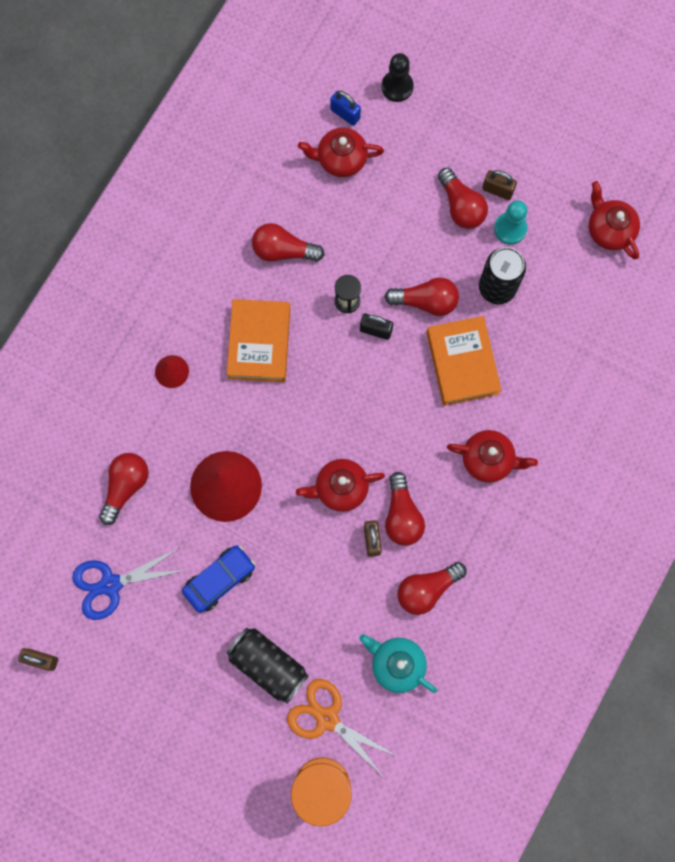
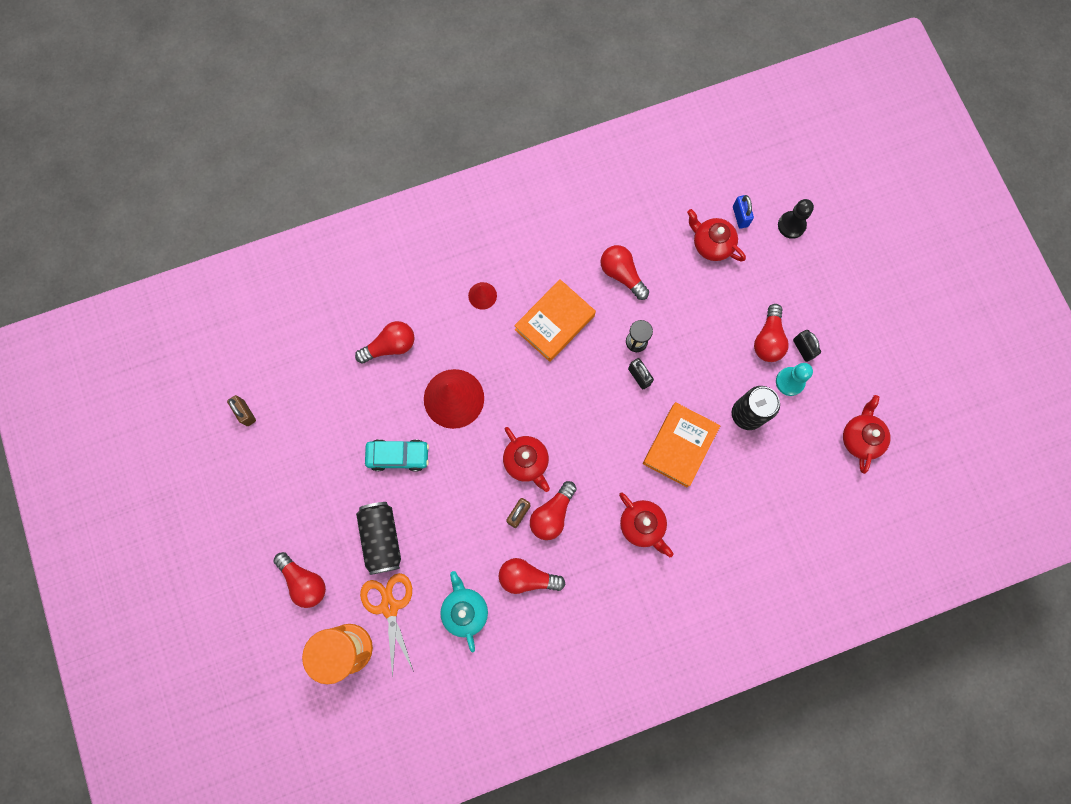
camera: 40 degrees right, 0 degrees up
blue scissors [72,548,187,620] -> none
blue car [182,545,255,613] -> turquoise car [365,439,429,472]
red teapot [296,459,385,512] -> red teapot turned 150 degrees counterclockwise [503,427,550,492]
red light bulb [385,278,459,316] -> red light bulb moved to [273,552,326,608]
brown padlock [482,170,517,200] -> black padlock [793,330,821,362]

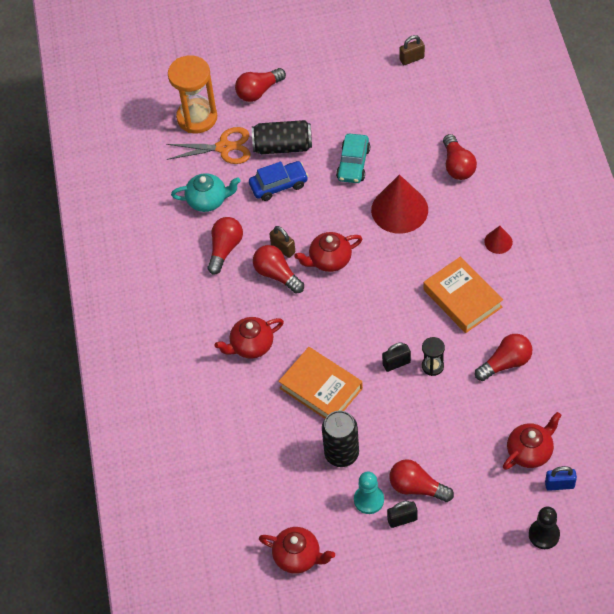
camera: 105 degrees right, 20 degrees down
none -> blue car [249,161,308,201]

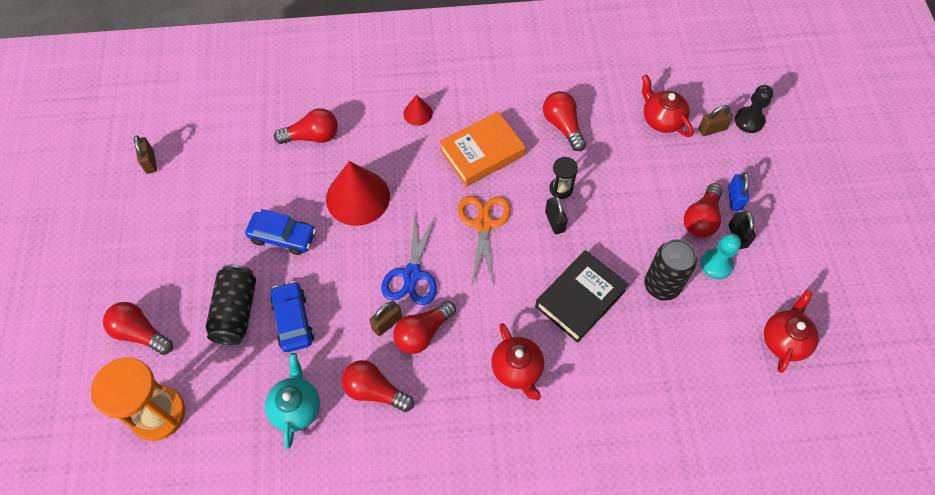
camera: 90 degrees left, 5 degrees up
orange scissors [166,127,251,164] -> orange scissors moved to [458,196,511,285]
red light bulb [235,68,286,102] -> red light bulb turned 150 degrees clockwise [103,302,173,355]
orange book [278,347,363,419] -> black book [535,250,629,343]
red teapot [294,232,363,272] -> blue scissors [381,214,437,305]
turquoise car [336,134,370,183] -> blue car [245,209,316,255]
blue padlock [545,466,577,491] -> blue padlock moved to [728,172,749,211]
none -> brown padlock [698,105,733,136]

